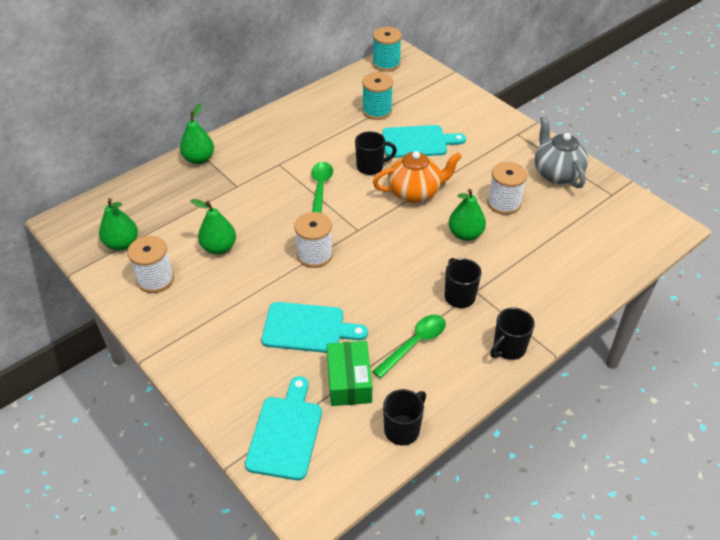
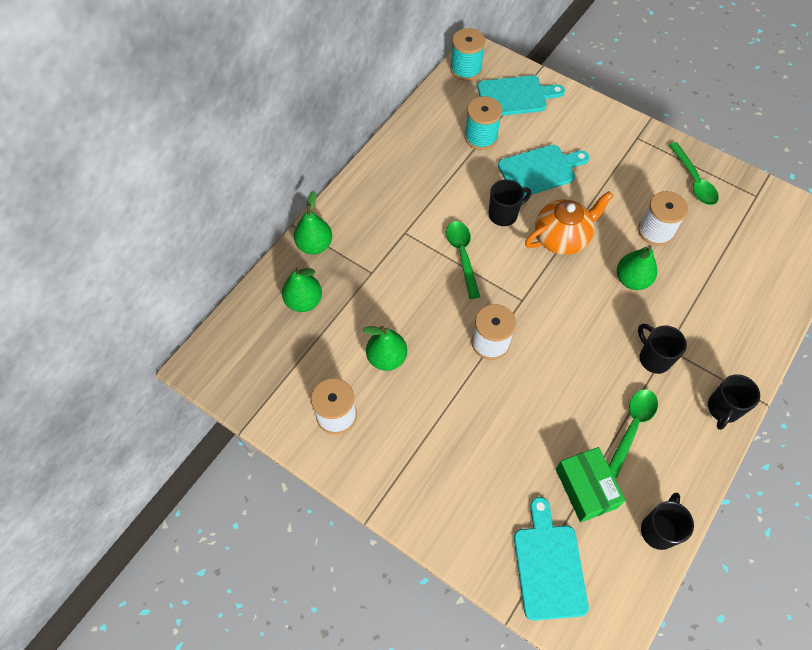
camera: 15 degrees left, 15 degrees up
green pear [99,198,138,251] -> green pear moved to [282,266,322,312]
turquoise cutting board [261,302,368,353] -> turquoise cutting board moved to [477,75,565,116]
grey teapot [535,116,588,188] -> green spoon [669,142,719,205]

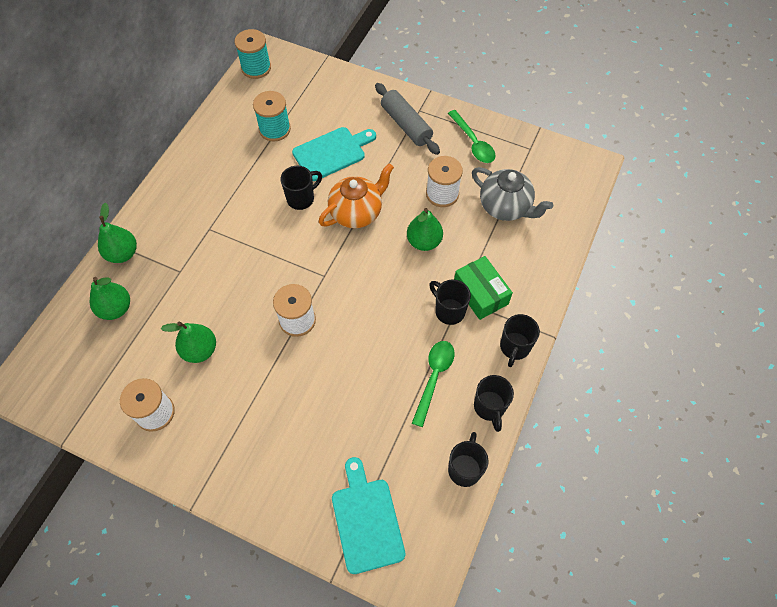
camera: 10 degrees left, 0 degrees up
green spoon [446,221,480,299] -> none
turquoise cutting board [477,75,565,116] -> none
green box [556,447,625,522] -> green box moved to [454,256,513,320]
none -> grey rolling pin [375,83,440,155]
none -> grey teapot [472,167,553,221]
none -> black mug [474,375,514,432]

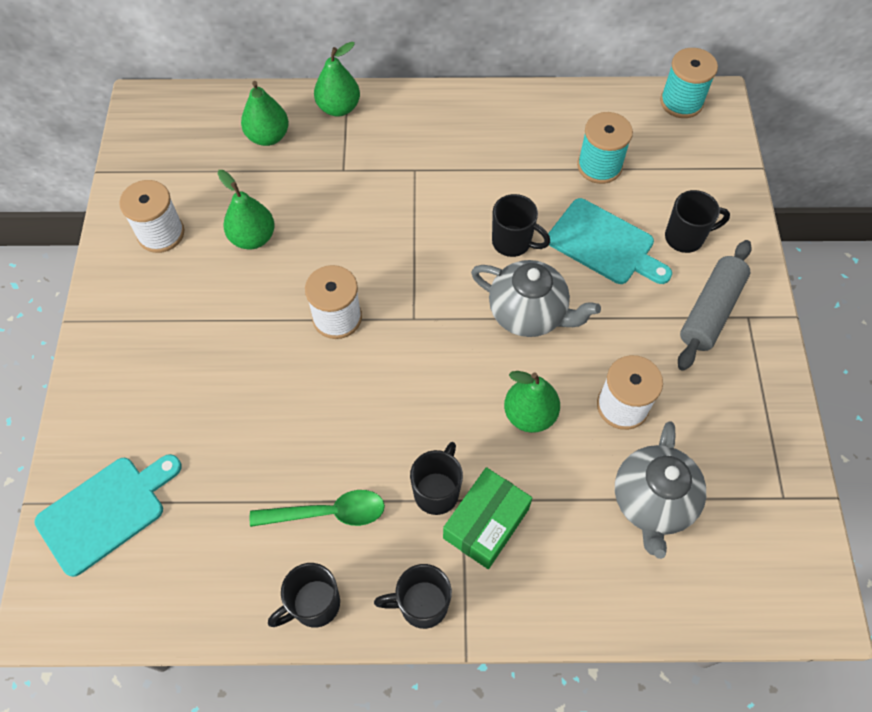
camera: 65 degrees right, 0 degrees up
orange teapot [319,163,394,228] -> grey teapot [471,260,601,337]
green spoon [448,110,495,163] -> none
black mug [448,432,489,487] -> black mug moved to [665,190,730,253]

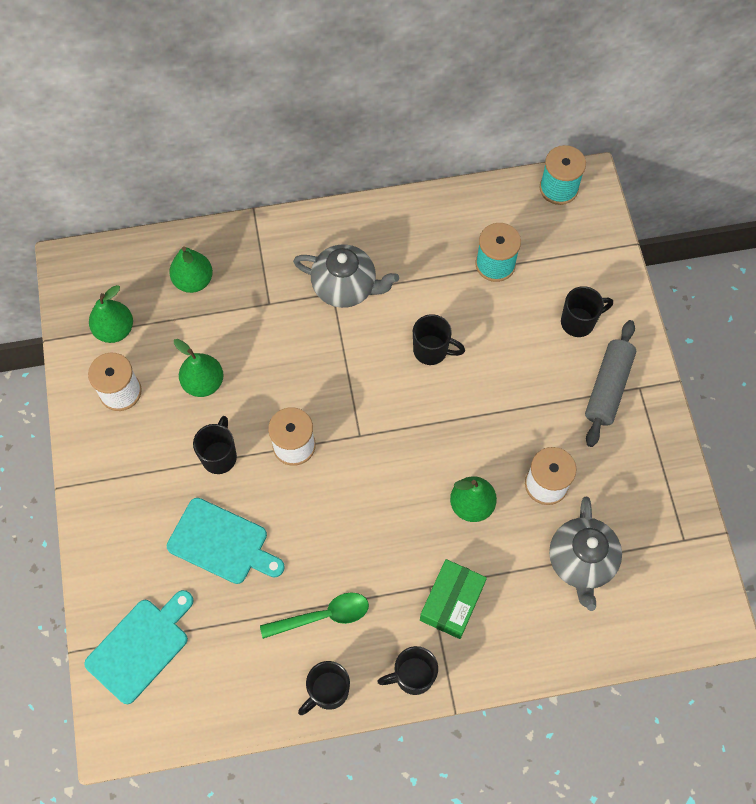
camera: 10 degrees left, 5 degrees up
green pear [314,42,360,117] -> green pear moved to [89,285,133,343]
black mug [410,442,463,515] -> black mug moved to [193,416,237,474]
grey teapot [471,260,601,337] -> grey teapot moved to [293,244,399,308]
turquoise cutting board [548,198,672,284] -> turquoise cutting board moved to [167,498,285,584]

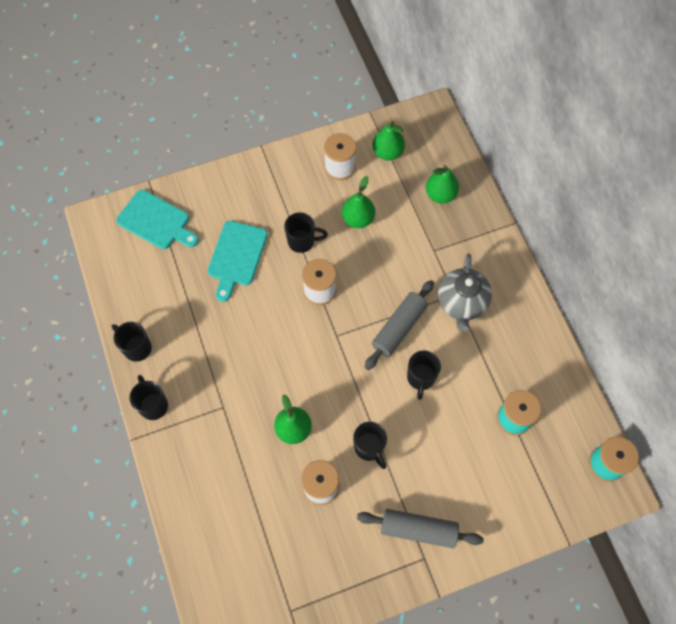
camera: 80 degrees right, 0 degrees up
green spoon [260,593,369,639] -> none
green box [420,559,487,639] -> none
grey teapot [549,497,622,611] -> none
black mug [561,286,613,337] -> black mug moved to [353,422,387,469]
none -> grey rolling pin [364,280,434,370]

